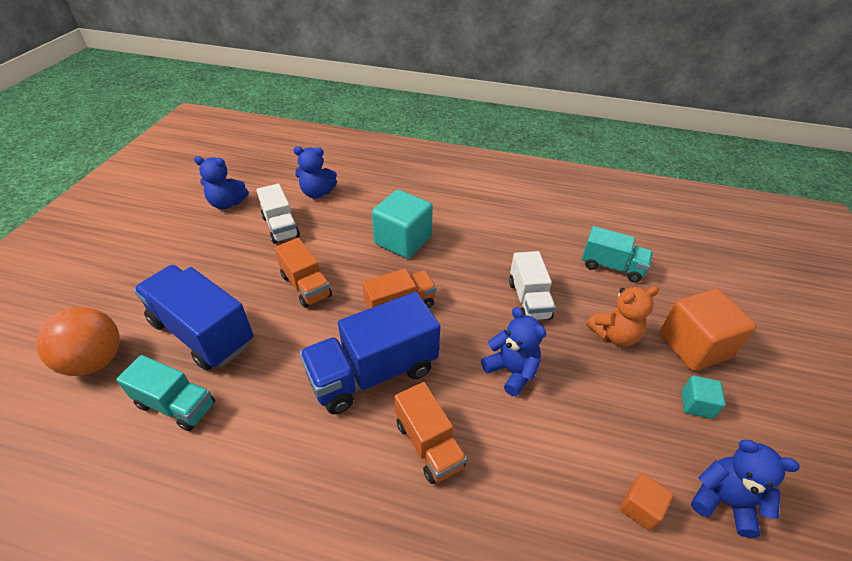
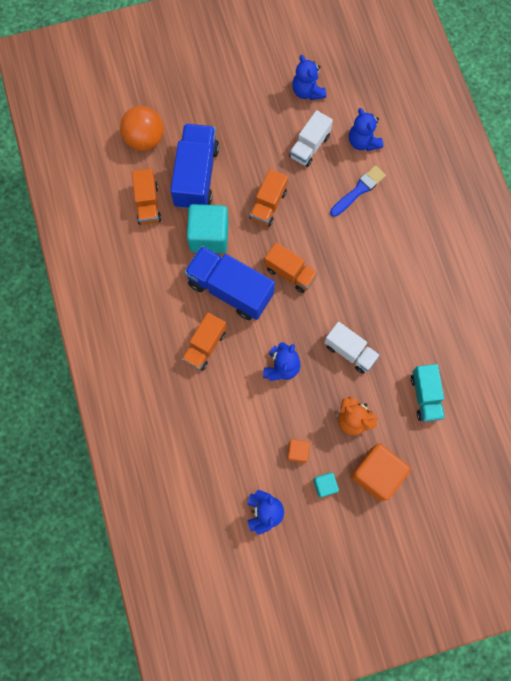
camera: 60 degrees right, 30 degrees up
turquoise truck [116,355,215,431] -> orange truck [132,169,162,225]
turquoise cube [372,190,433,259] -> turquoise cube moved to [187,204,229,253]
white truck [509,251,556,320] -> white truck turned 105 degrees counterclockwise [324,322,380,374]
orange cube [620,474,673,531] -> orange cube moved to [287,439,310,463]
none -> blue brush [330,165,386,217]

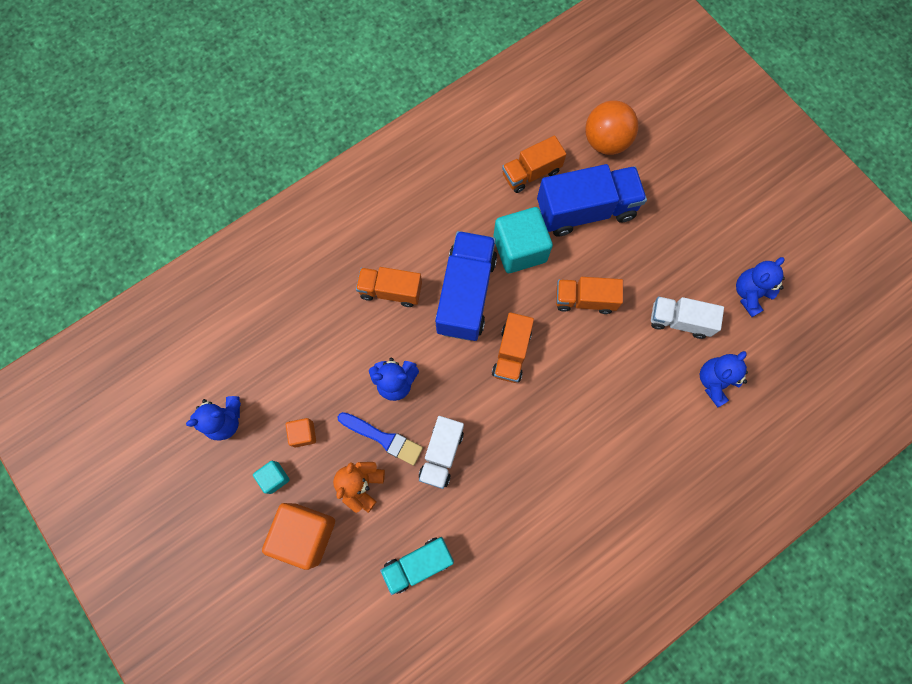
camera: 70 degrees right, 0 degrees up
blue brush [330,165,386,217] -> blue brush moved to [338,412,423,466]

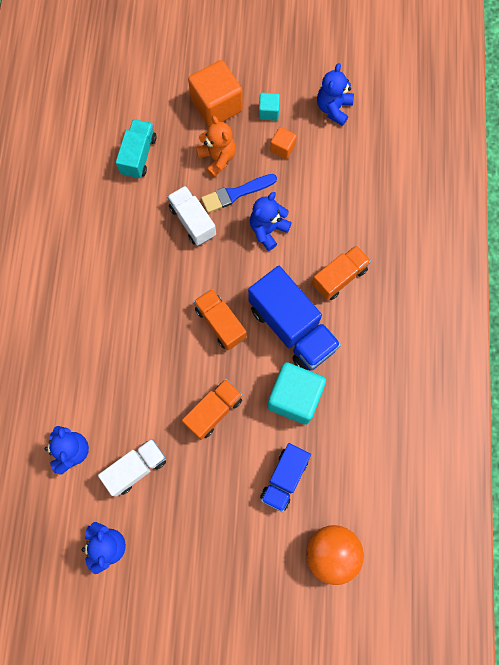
camera: 130 degrees right, 0 degrees up
orange truck [502,135,567,193] -> none
blue truck [537,164,647,237] -> blue truck [260,443,311,512], size x0.61

